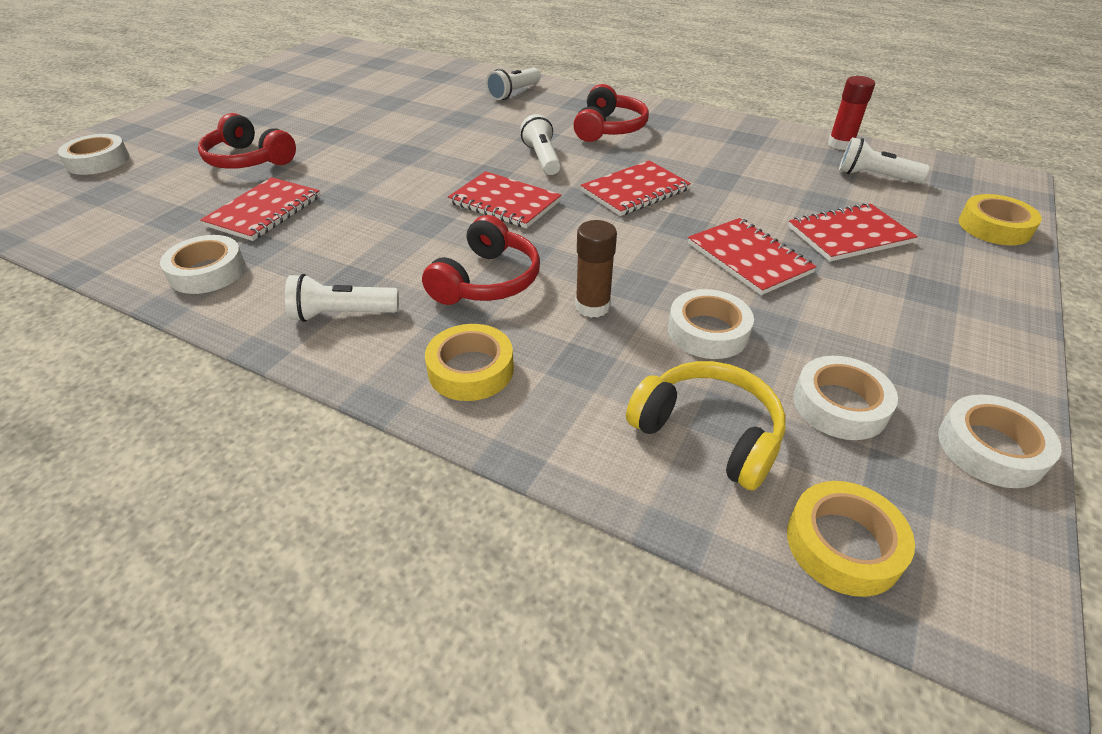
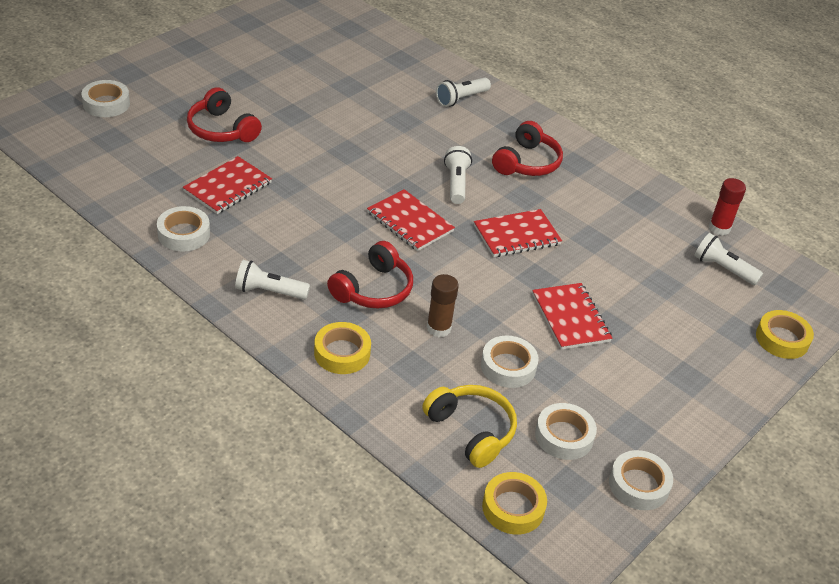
camera: 10 degrees right, 0 degrees up
red notebook [788,203,918,262] -> none

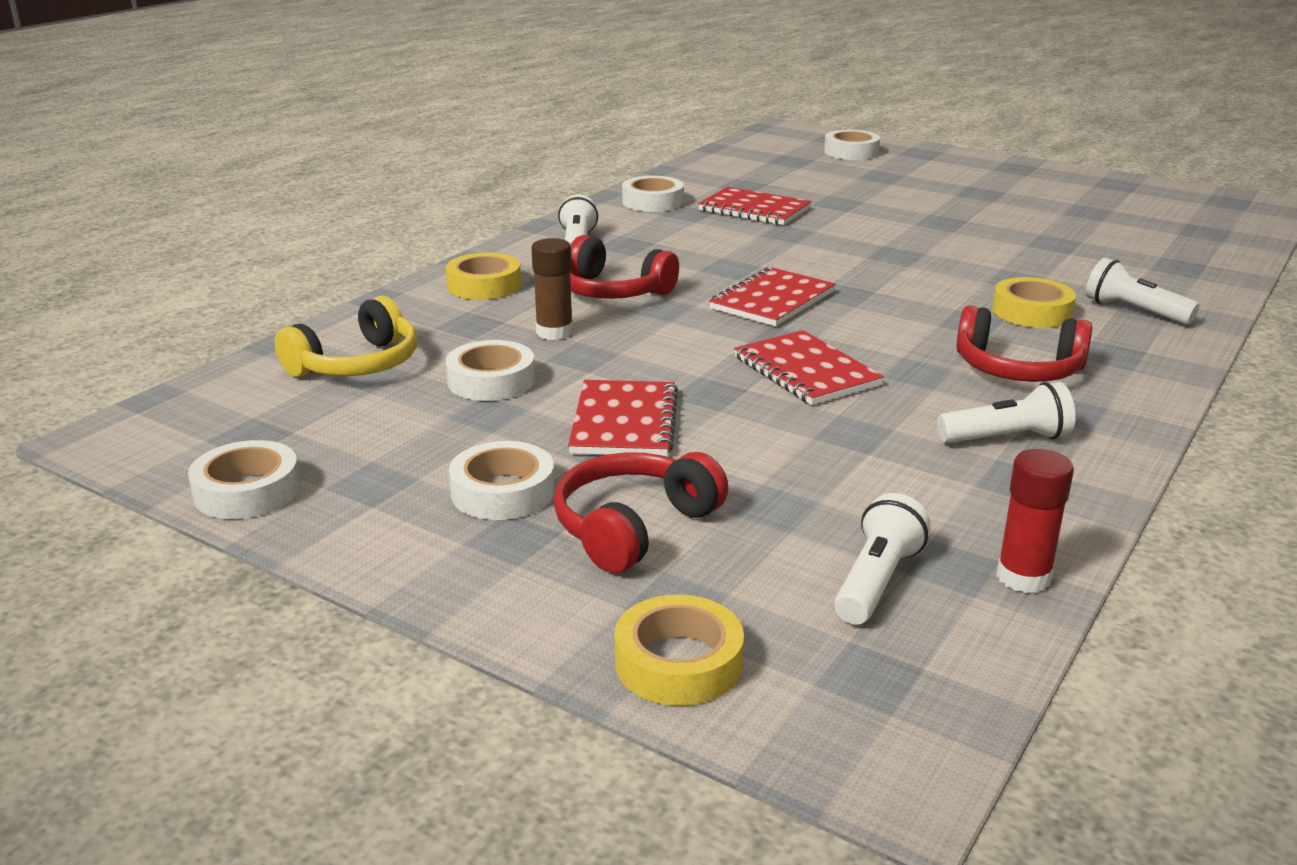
camera: 85 degrees right, 15 degrees down
red headphones [187,87,262,142] -> red headphones moved to [554,452,728,573]
white flashlight [444,146,472,204] -> white flashlight moved to [937,382,1076,443]
yellow tape [482,472,547,535] -> yellow tape moved to [992,277,1076,328]
red notebook [532,283,612,350] -> red notebook turned 60 degrees counterclockwise [568,380,678,456]
white tape [535,403,597,460] -> white tape moved to [449,441,555,520]

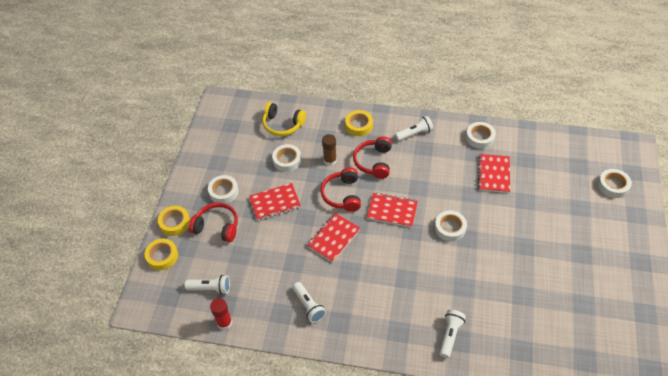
camera: 70 degrees right, 25 degrees up
white tape [188,440,301,519] -> white tape moved to [435,210,467,242]
red headphones [956,305,1092,382] -> red headphones moved to [320,167,361,212]
yellow tape [992,277,1076,328] -> yellow tape moved to [158,206,190,236]

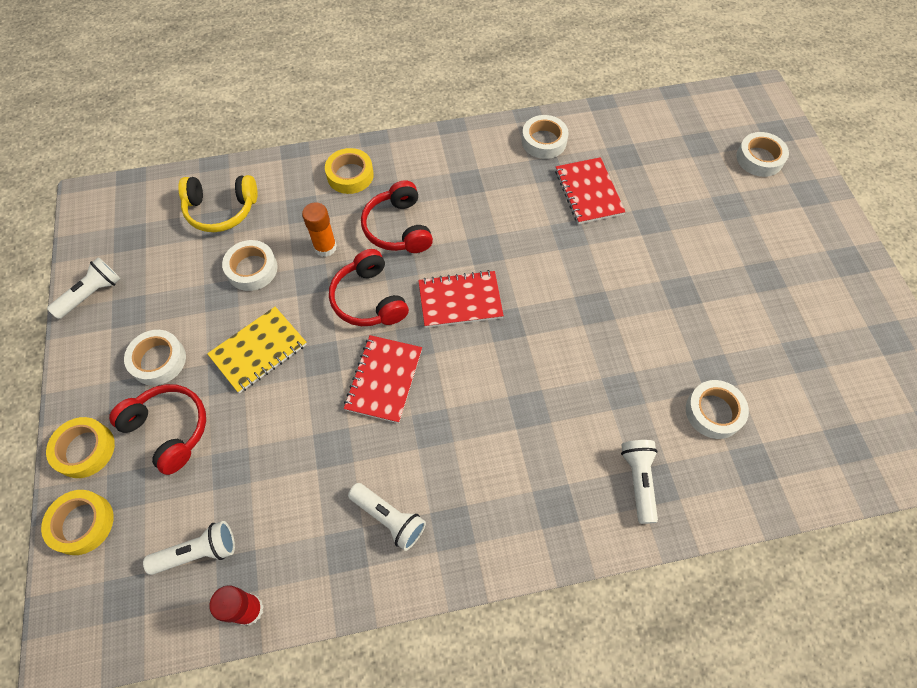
camera: 25 degrees left, 10 degrees up
red headphones [188,202,238,242] -> red headphones turned 45 degrees clockwise [109,384,206,475]
red notebook [249,183,301,221] -> yellow notebook [207,307,307,393]
brown glue stick [322,134,337,166] -> orange glue stick [302,202,337,257]
white flashlight [395,116,433,141] -> white flashlight moved to [47,257,120,319]
white tape [435,210,467,242] -> white tape moved to [686,380,749,439]

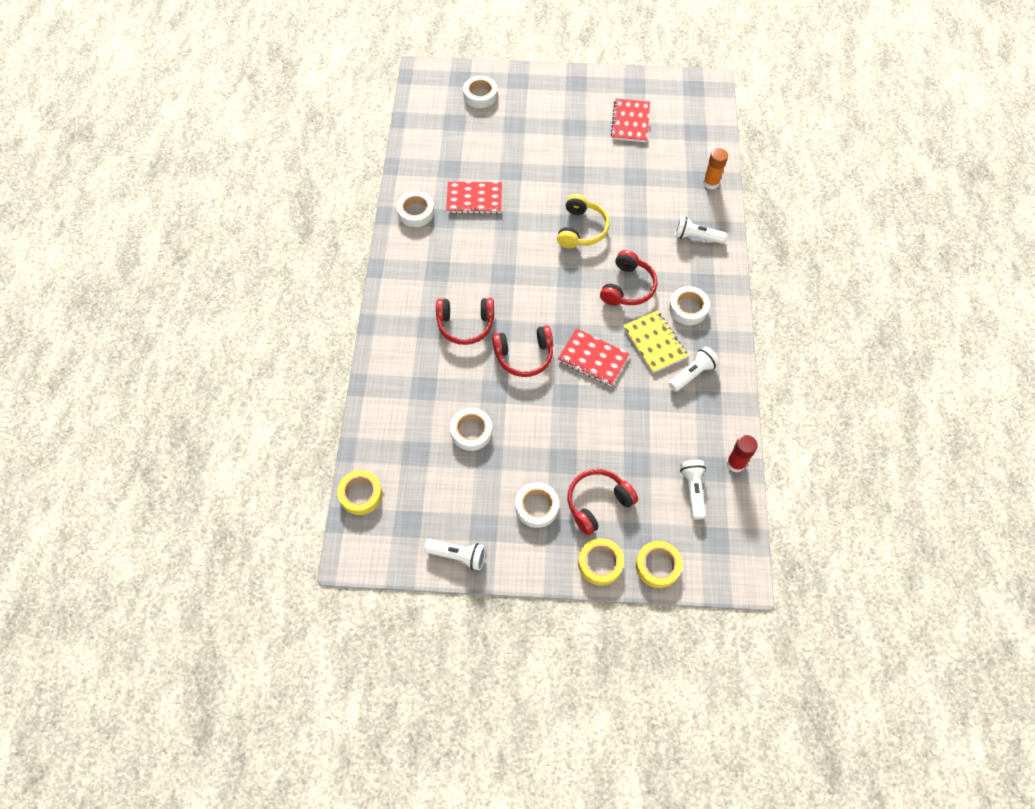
camera: 75 degrees left, 0 degrees up
white flashlight [47,257,120,319] -> white flashlight turned 135 degrees clockwise [424,539,486,570]
yellow headphones [178,175,258,232] -> yellow headphones moved to [557,194,610,248]
yellow notebook [207,307,307,393] -> yellow notebook moved to [623,310,688,373]
orange glue stick [302,202,337,257] -> orange glue stick moved to [703,148,728,189]
yellow tape [325,148,374,194] -> yellow tape moved to [337,470,382,515]
red notebook [418,270,504,328] -> red notebook moved to [611,99,650,142]
white tape [686,380,749,439] -> white tape moved to [669,286,710,325]
none -> red headphones [600,250,657,306]

